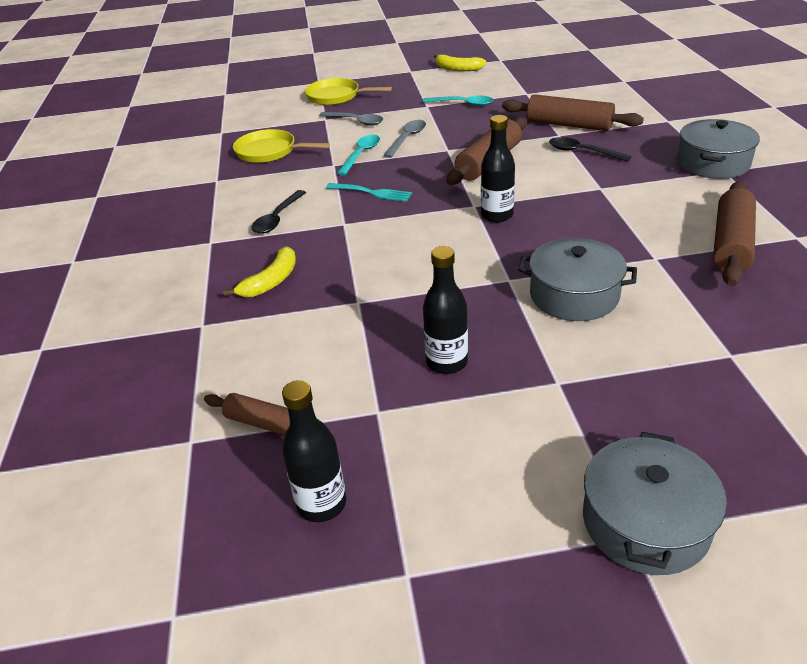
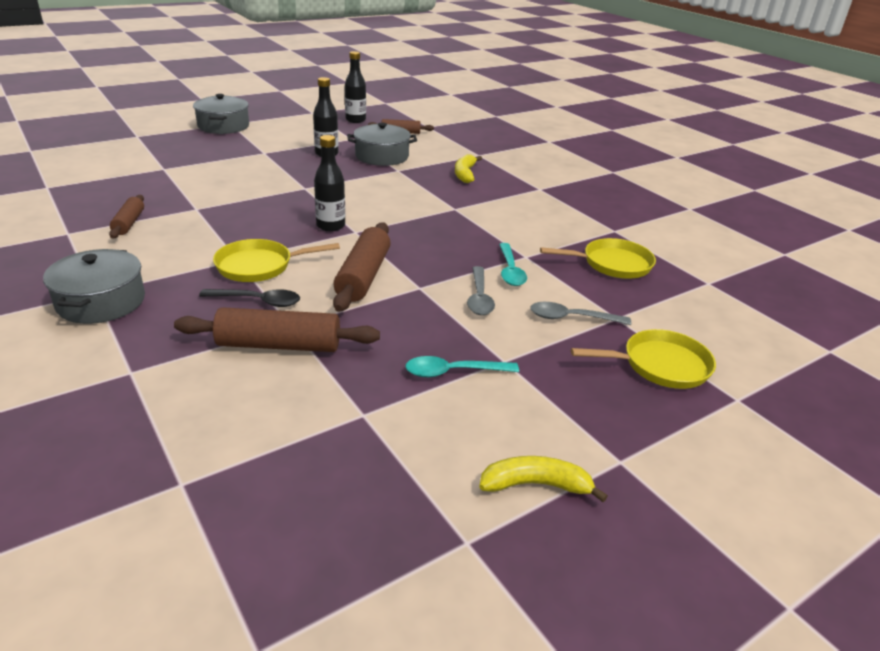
camera: 150 degrees right, 5 degrees down
black spoon [251,190,306,234] -> none
turquoise fork [326,183,412,202] -> none
grey pot [518,238,637,321] -> grey pot moved to [347,122,417,166]
brown rolling pin [713,182,756,286] -> brown rolling pin [109,195,144,238], size x0.59
none -> yellow pan [213,239,340,282]

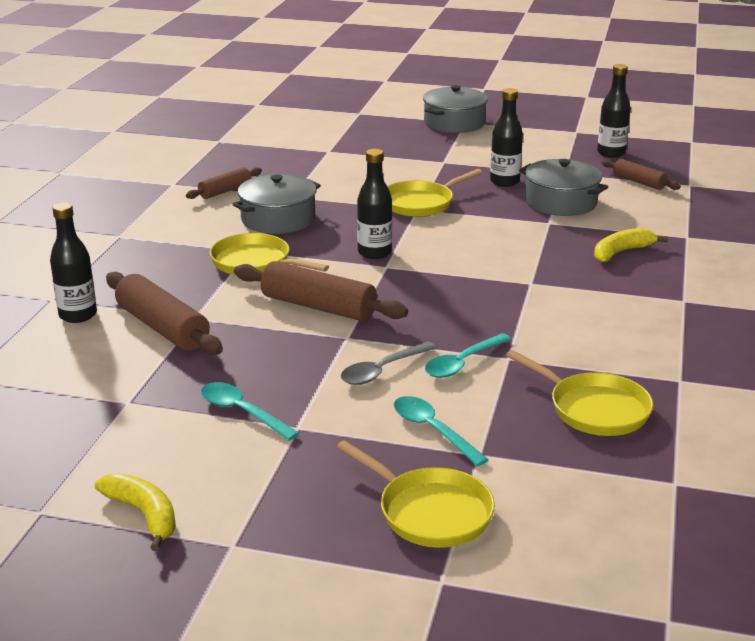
camera: 50 degrees right, 5 degrees down
grey pot [43,249,145,324] -> grey pot moved to [233,174,321,234]
black spoon [199,289,300,307] -> none
brown rolling pin [333,222,390,312] -> brown rolling pin turned 60 degrees clockwise [234,261,408,321]
grey spoon [530,302,631,325] -> turquoise spoon [394,396,489,466]
none -> black bottle [50,202,97,323]
none -> yellow pan [387,169,483,217]

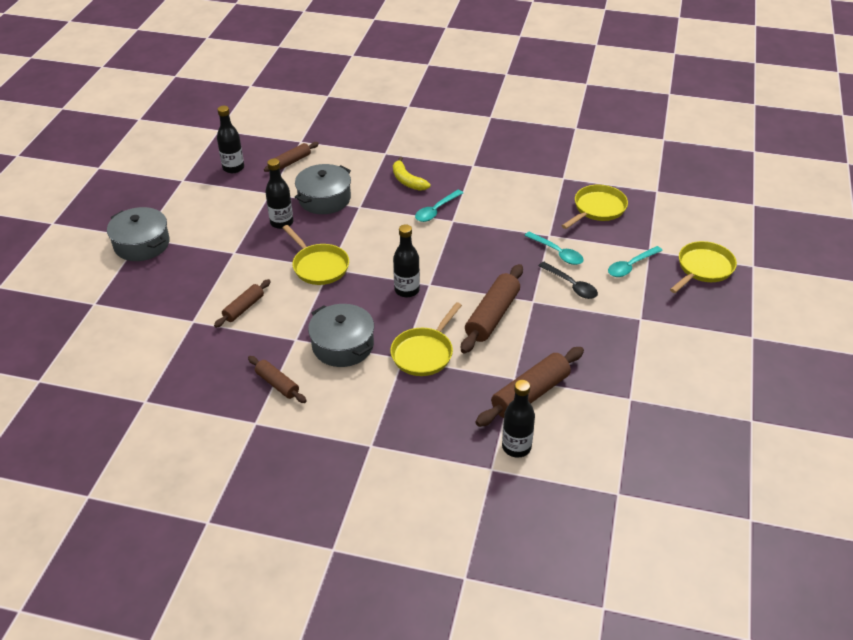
camera: 90 degrees left, 15 degrees up
yellow banana [95,473,176,551] -> none
turquoise spoon [201,382,299,441] -> turquoise spoon moved to [415,190,463,222]
grey spoon [341,342,437,385] -> black spoon [538,262,598,299]
none -> brown rolling pin [214,279,271,328]

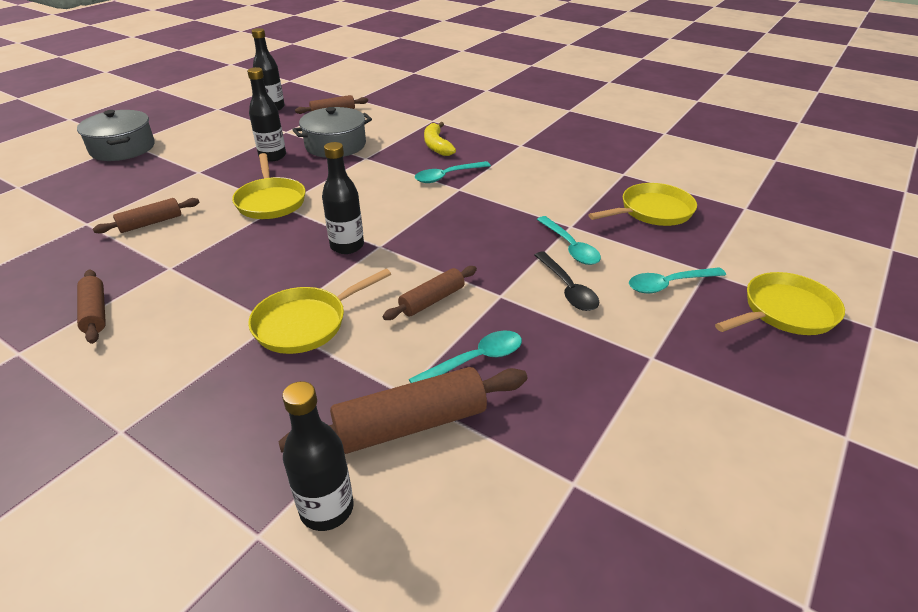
camera: 20 degrees right, 5 degrees down
grey pot [308,304,374,367] -> none
brown rolling pin [461,264,523,354] -> brown rolling pin [383,266,477,320], size x0.59
none -> turquoise spoon [409,331,522,383]

